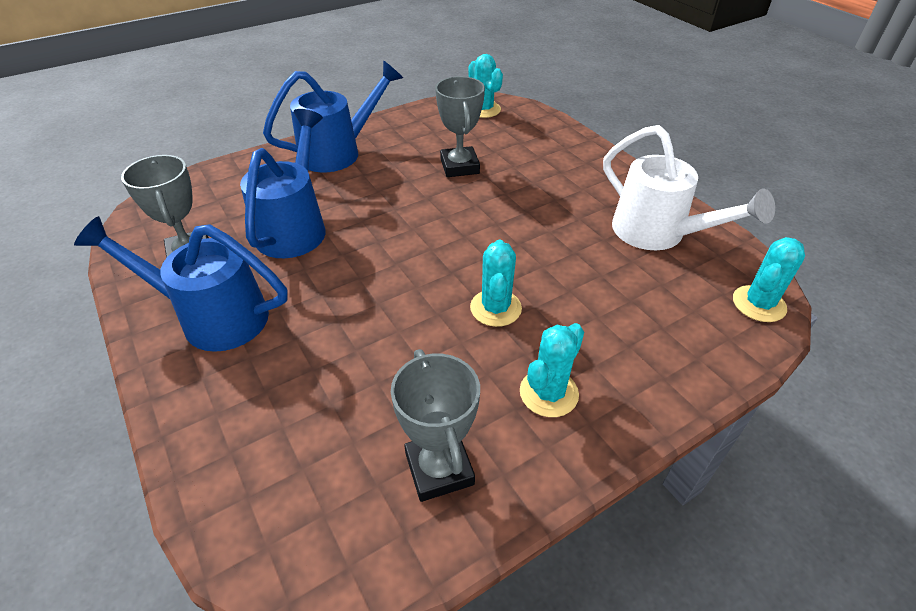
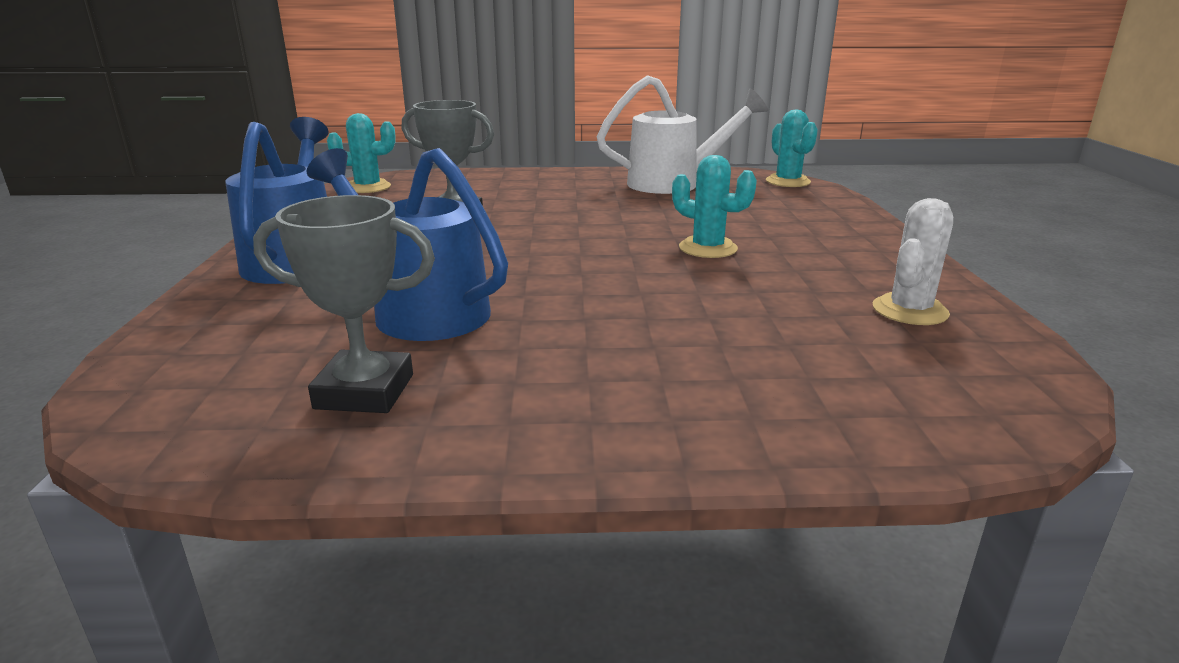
camera: 60 degrees left, 20 degrees down
blue watering can [74,216,288,352] -> none
grey trophy [391,349,480,502] -> white cactus [872,198,953,325]
turquoise cactus [520,323,584,417] -> none

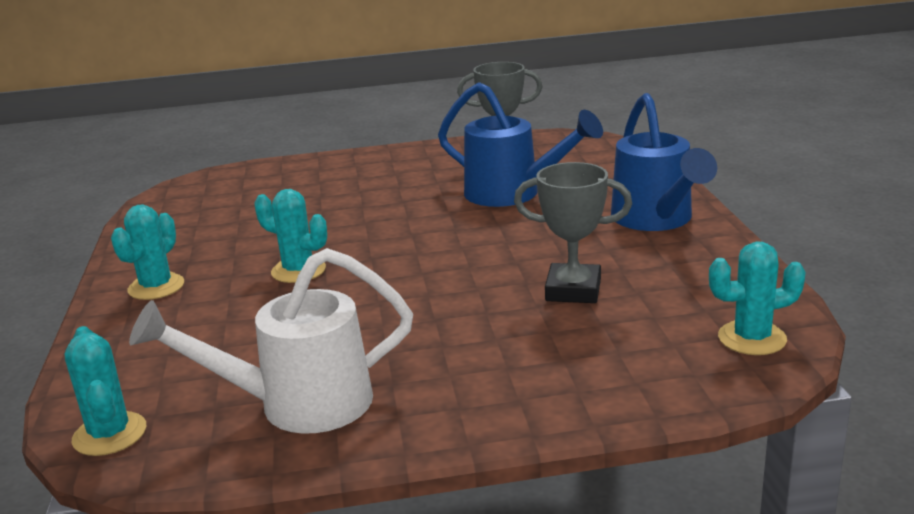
camera: 175 degrees right, 0 degrees up
white cactus [872,198,953,325] -> none
none -> turquoise cactus [111,205,184,300]

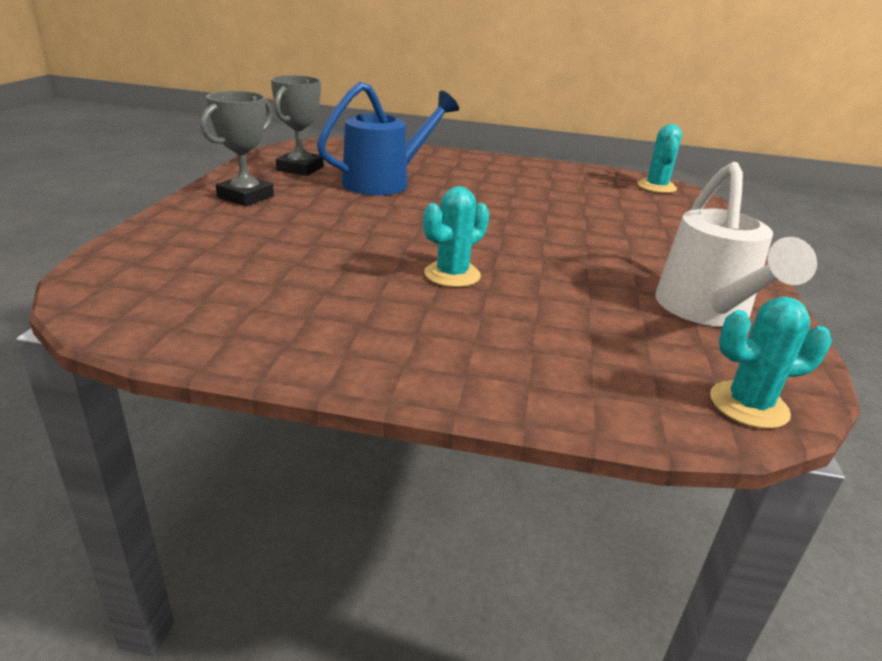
camera: 75 degrees left, 5 degrees up
turquoise cactus [111,205,184,300] -> none
grey trophy [514,162,632,303] -> grey trophy moved to [201,91,274,206]
blue watering can [611,93,717,231] -> none

